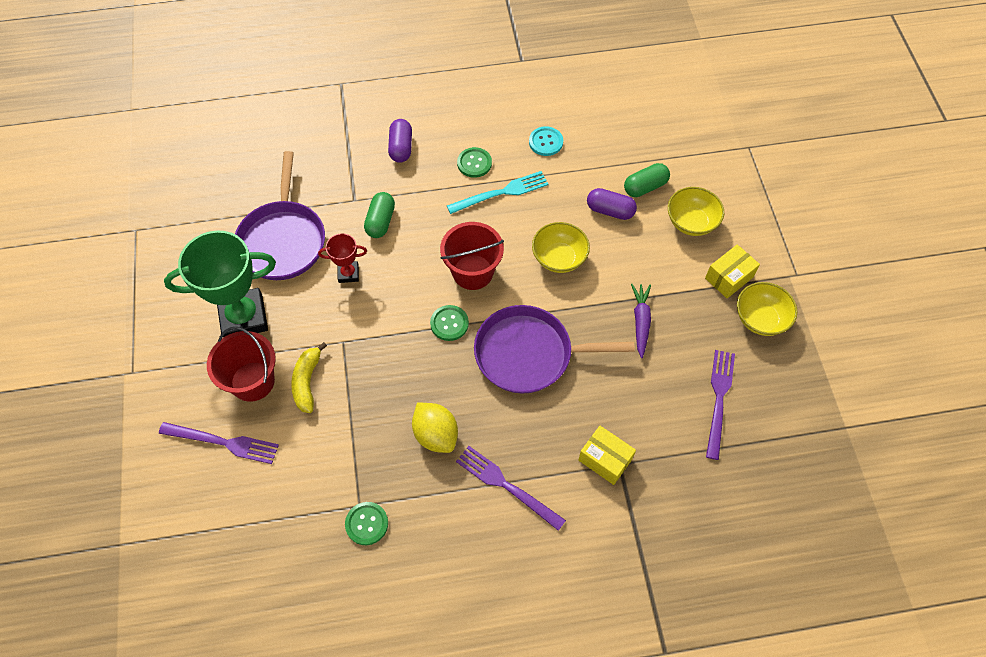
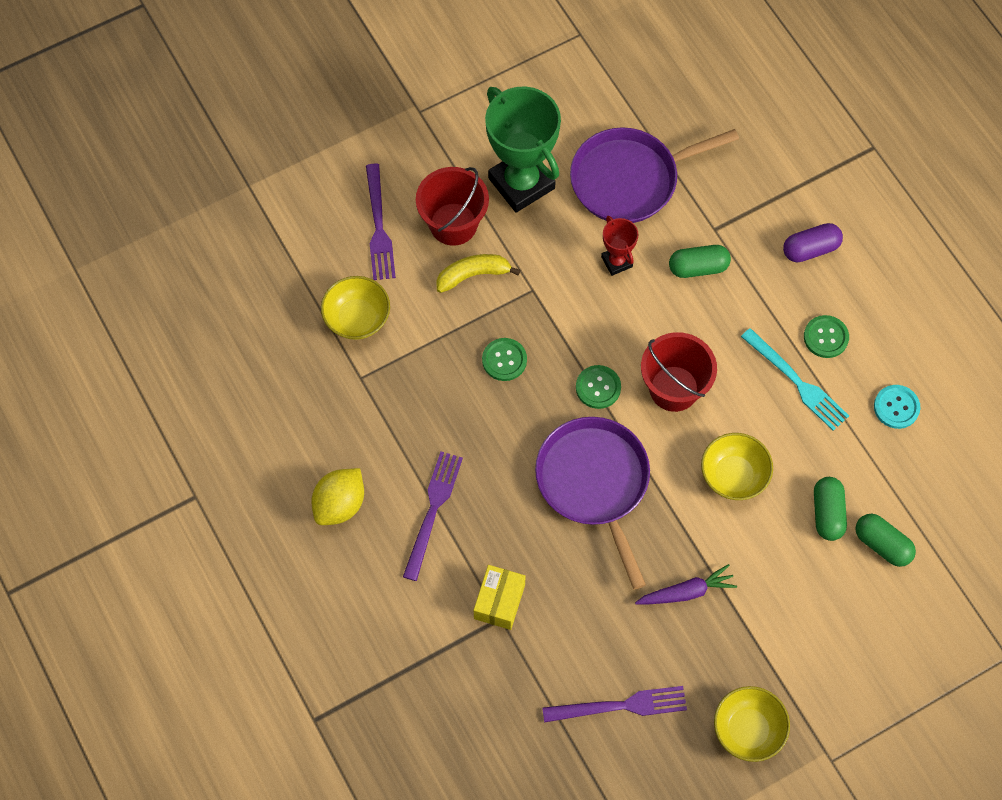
camera: 70 degrees right, 5 degrees up
green button [345,502,388,545] -> green button moved to [482,338,527,381]
yellow lemon [412,403,458,453] -> yellow lemon moved to [312,468,364,525]
purple capsule [587,188,637,220] -> green capsule [814,477,847,541]
yellow bowl [668,187,724,236] -> yellow bowl moved to [321,276,390,340]
yellow box [705,244,760,298] -> none

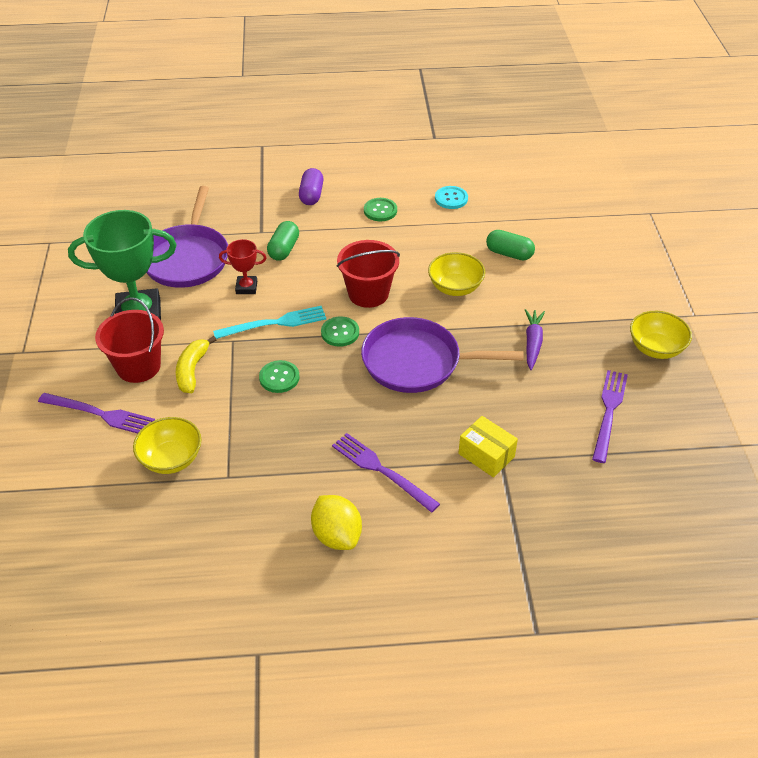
camera: 65 degrees left, 20 degrees down
turquoise fork [741,328,849,431] -> turquoise fork moved to [213,306,326,339]
green capsule [855,514,916,567] -> none

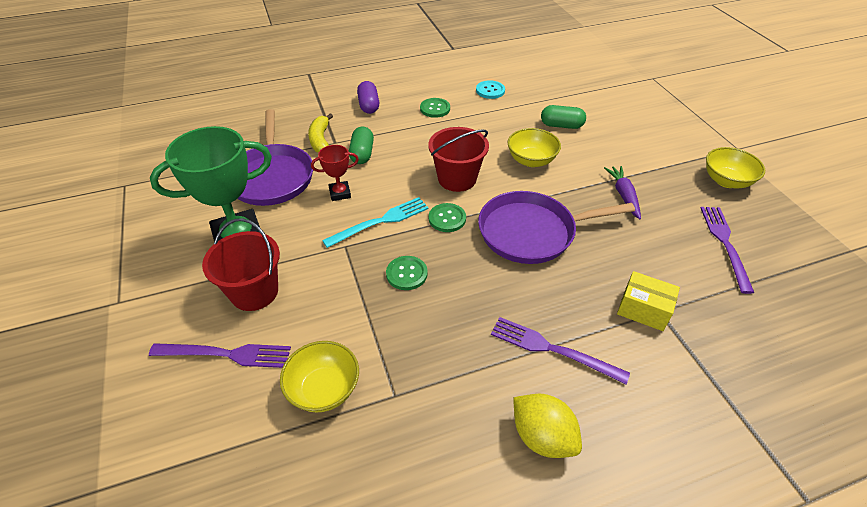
camera: 15 degrees left, 0 degrees up
yellow banana [176,336,216,393] -> yellow banana moved to [308,113,333,153]

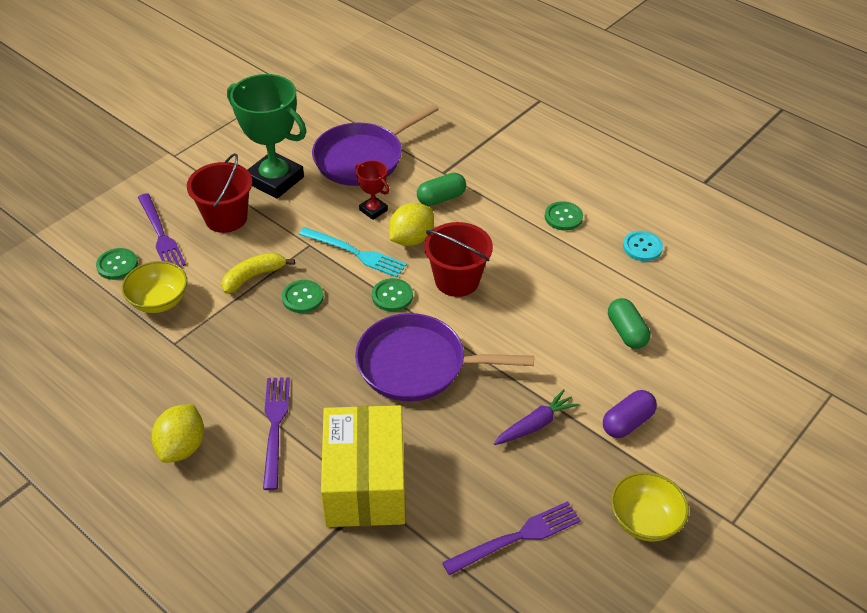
camera: 60 degrees right, 0 degrees up
yellow banana [308,113,333,153] -> yellow banana moved to [222,253,295,294]
purple capsule [357,81,379,114] -> purple capsule moved to [603,390,657,438]
purple pan [478,191,635,264] -> purple pan turned 45 degrees counterclockwise [355,313,534,401]
yellow bowl [507,128,561,167] -> none
yellow box [617,271,680,331] -> yellow box [321,405,405,527], size x1.96
none -> green button [96,248,138,280]
none -> yellow lemon [389,203,434,246]

